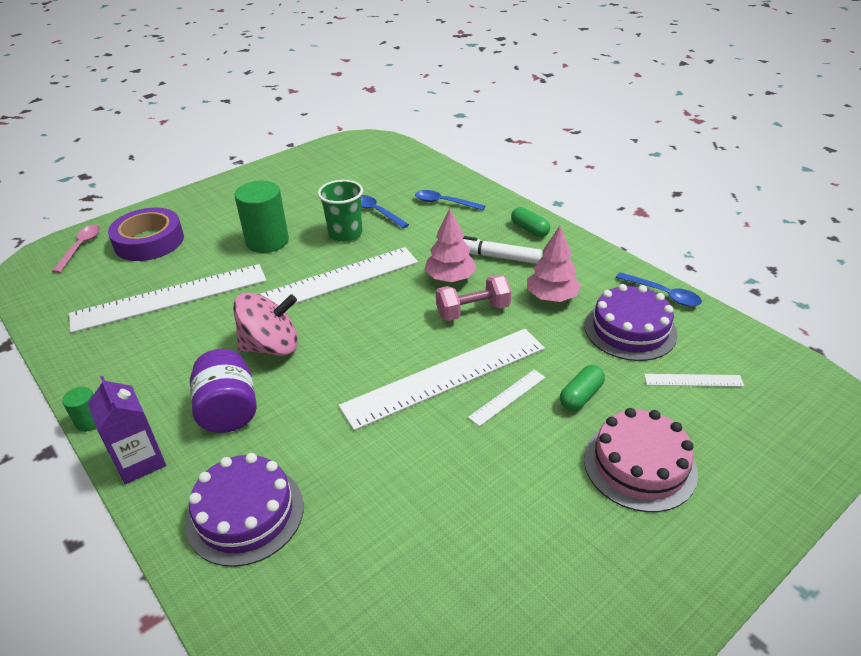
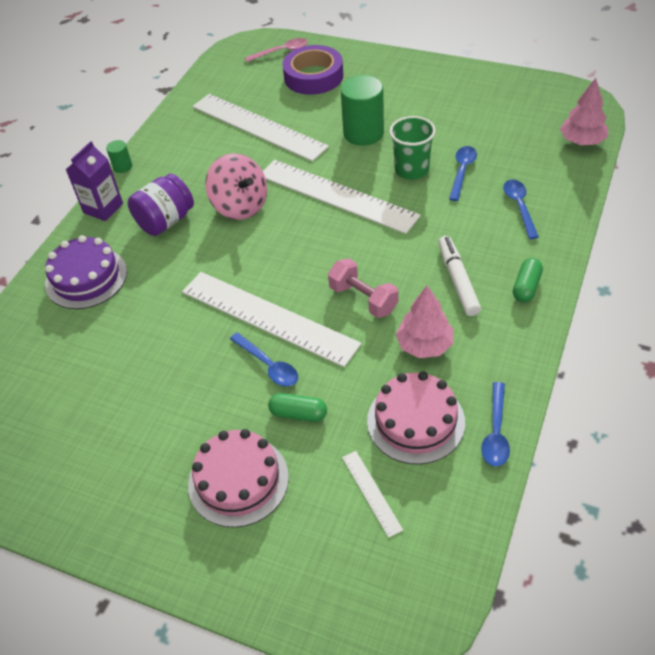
camera: 65 degrees right, 10 degrees up
pink tree [424,209,477,282] -> pink tree moved to [560,78,608,145]
white ruler [468,370,546,426] -> blue spoon [230,333,298,386]
purple cake [585,284,678,361] -> pink cake [367,371,465,464]

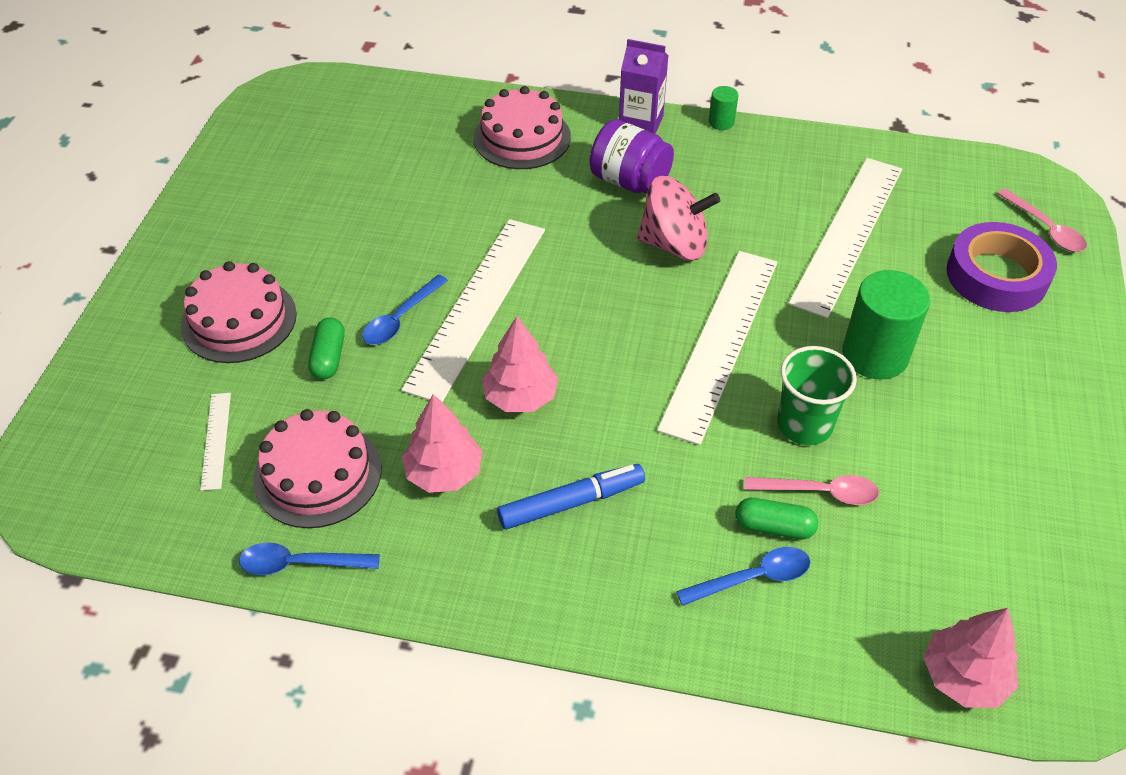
camera: 75 degrees right, 0 degrees up
purple cake [45,235,127,309] -> pink cake [473,86,571,169]
pink spinning top [205,153,267,220] -> pink spinning top turned 120 degrees counterclockwise [637,176,720,261]
pink dumbbell [328,258,398,318] -> pink tree [482,316,558,412]
white ruler [342,451,403,538] -> white ruler turned 60 degrees counterclockwise [200,393,231,491]
white marker [438,236,481,316] -> blue marker [497,464,645,529]
blue spoon [449,146,477,201] -> pink spoon [745,475,879,505]
green capsule [513,258,543,302] -> green capsule moved to [736,498,818,539]

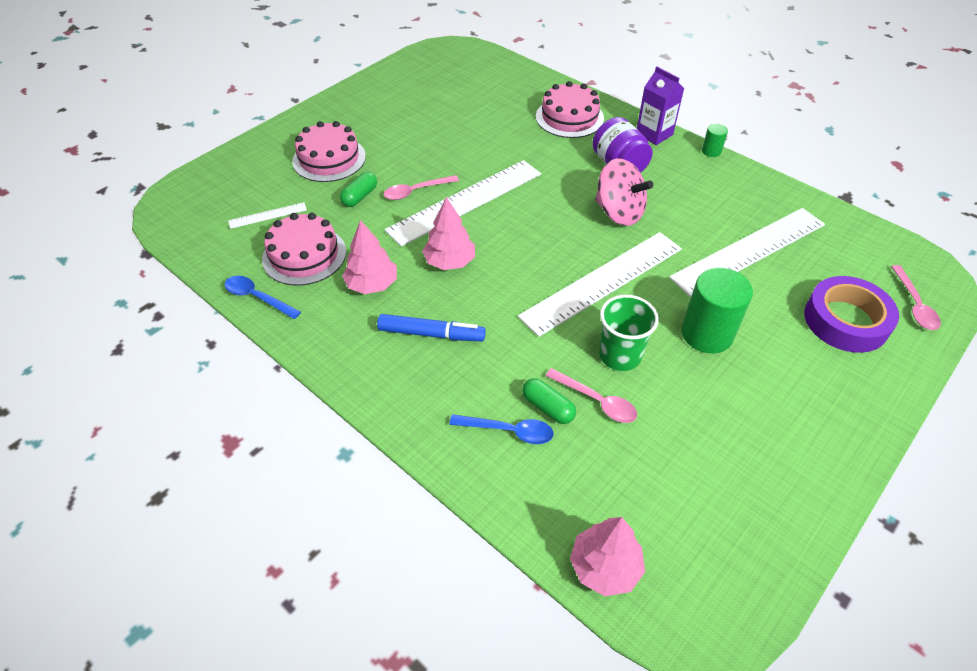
camera: 30 degrees right, 0 degrees up
white ruler [200,393,231,491] -> white ruler turned 45 degrees clockwise [228,202,307,229]
blue spoon [362,275,448,345] -> pink spoon [384,175,459,200]

